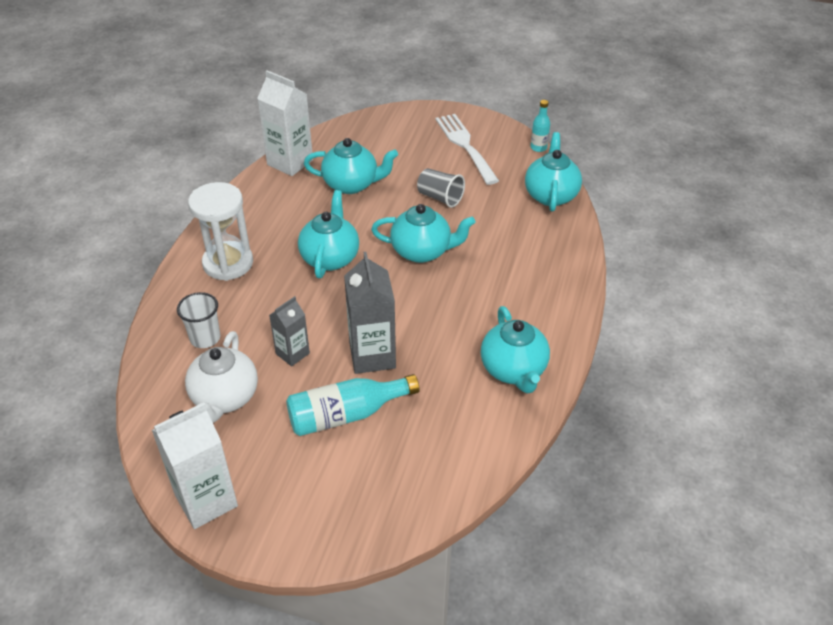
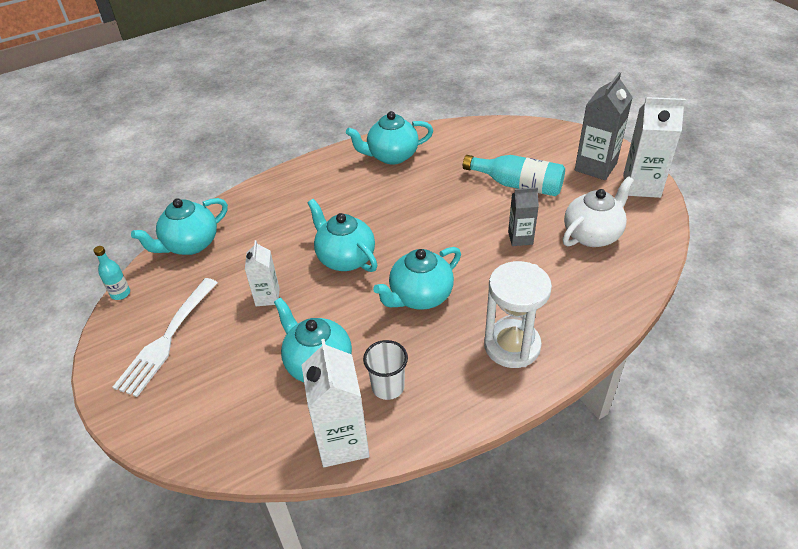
camera: 135 degrees left, 0 degrees up
white cup [177,292,220,348] -> white cup moved to [363,340,408,400]
grey carton [344,252,396,374] -> grey carton moved to [575,72,633,180]
grey cup [417,168,465,208] -> white carton [245,240,280,306]
turquoise teapot [481,306,550,393] -> turquoise teapot turned 135 degrees counterclockwise [346,111,433,165]

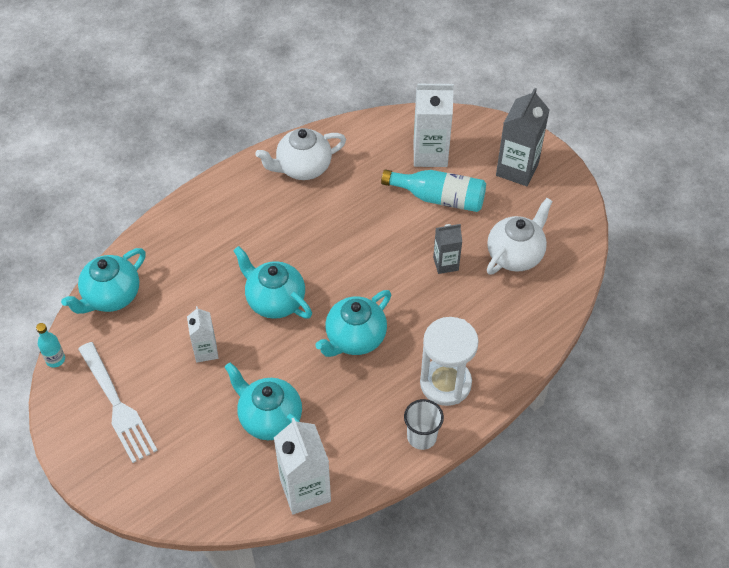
camera: 10 degrees left, 10 degrees up
white fork [112,278,218,397] -> white fork turned 45 degrees counterclockwise [78,342,158,463]
turquoise teapot [346,111,433,165] -> white teapot [255,128,346,180]
white cup [363,340,408,400] -> white cup moved to [404,399,444,450]
white carton [623,97,686,198] -> white carton moved to [414,84,454,167]

